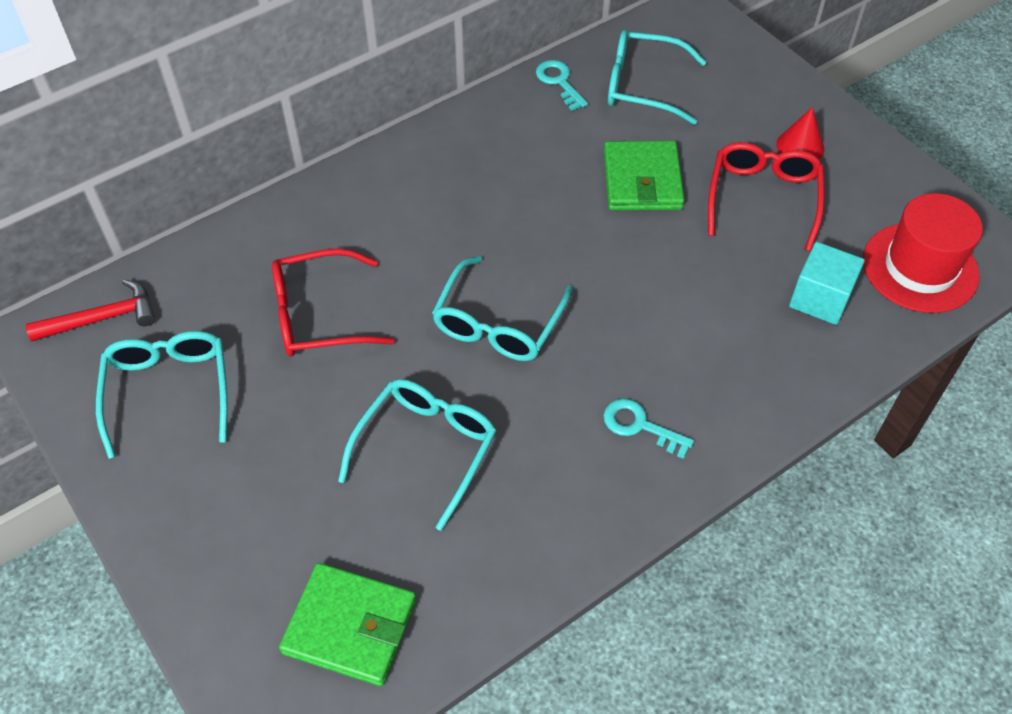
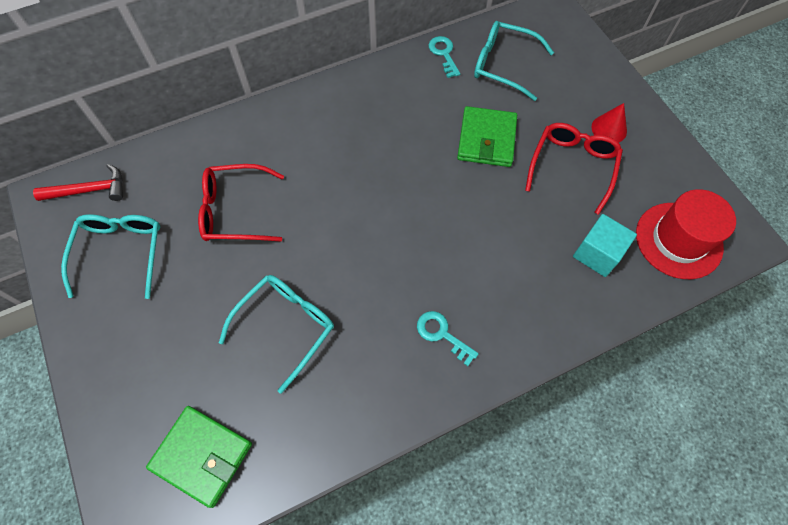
camera: 10 degrees right, 10 degrees up
turquoise glasses [432,256,573,361] -> none

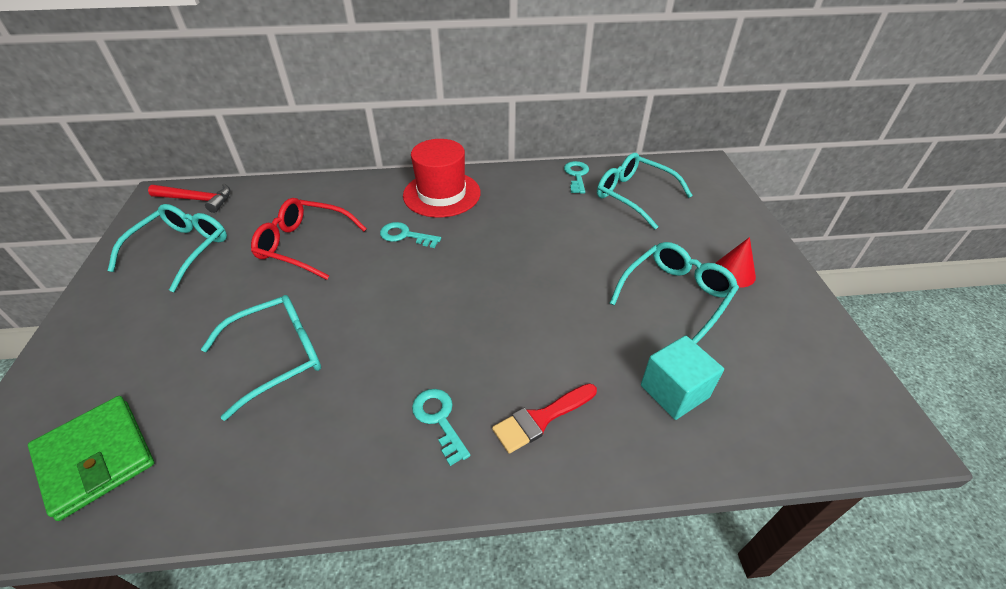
camera: 20 degrees right, 20 degrees down
green wallet [457,106,517,167] -> none
red glasses [525,123,623,215] -> turquoise glasses [610,242,739,344]
red hat [636,189,736,279] -> red hat moved to [403,139,481,218]
none -> turquoise key [380,222,441,248]
none -> red brush [492,383,597,454]

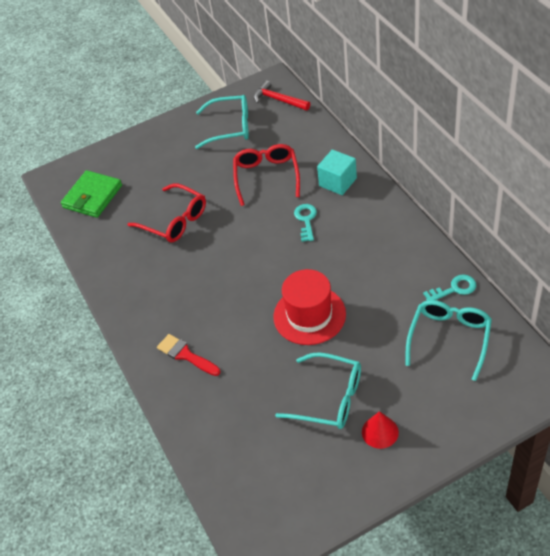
camera: 75 degrees right, 5 degrees up
red hammer [148,183,230,213] -> red hammer turned 135 degrees clockwise [254,80,310,111]
turquoise glasses [201,295,321,421] -> red glasses [128,184,206,243]
red hat [403,139,481,218] -> red hat moved to [273,269,346,345]
turquoise key [412,389,471,466] -> none
turquoise cube [641,335,724,420] -> turquoise cube moved to [317,150,357,195]

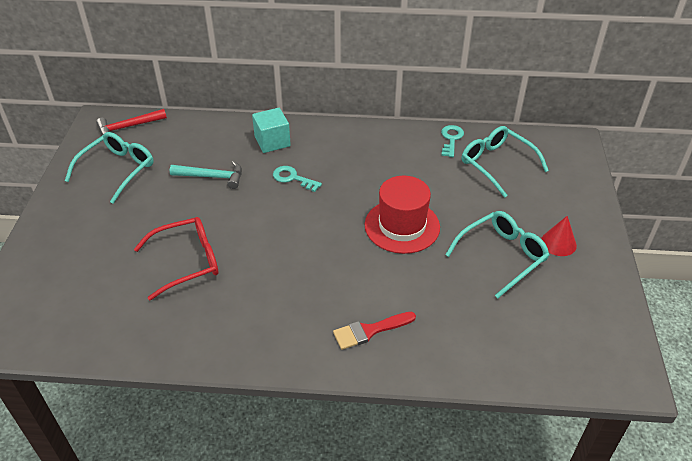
camera: 65 degrees left, 5 degrees down
green wallet [61,170,122,218] -> none
red glasses [233,144,300,206] -> turquoise hammer [170,161,242,189]

